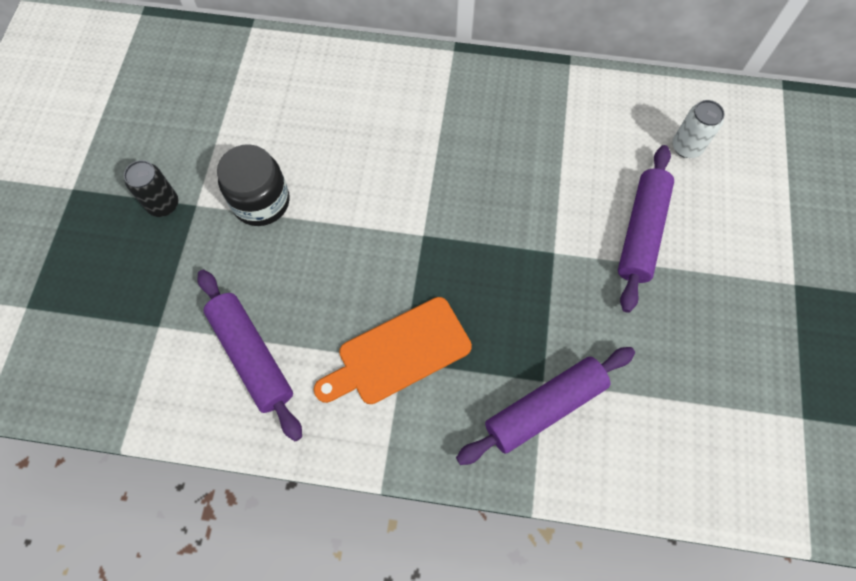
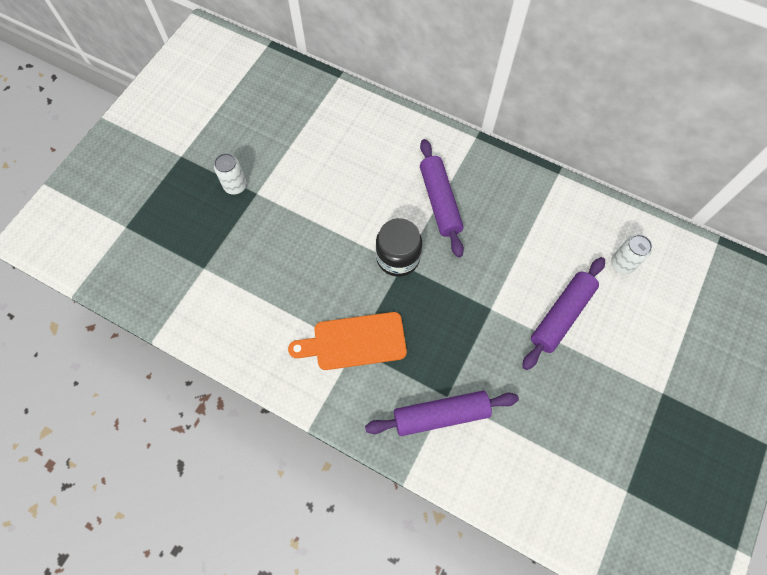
camera: 20 degrees right, 0 degrees up
black can [124,160,178,217] -> white can [214,153,247,195]
purple rolling pin [198,270,302,441] -> purple rolling pin moved to [420,139,464,257]
black jar [217,144,290,226] -> black jar moved to [376,218,422,277]

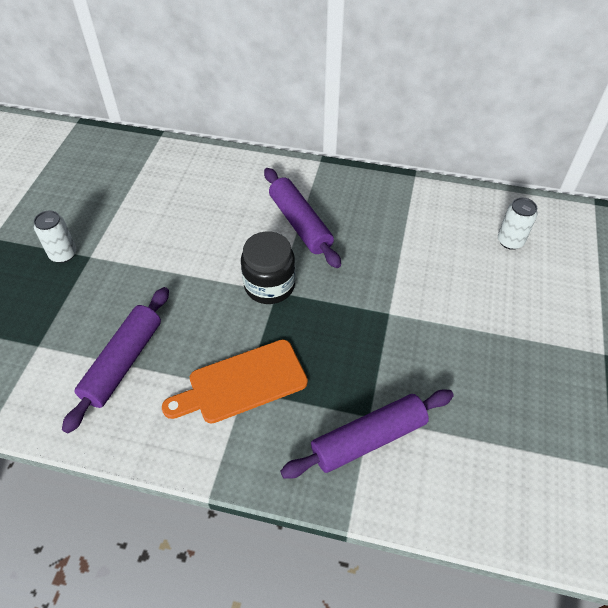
camera: 15 degrees left, 15 degrees down
purple rolling pin [522,257,605,370] -> purple rolling pin moved to [62,287,169,433]

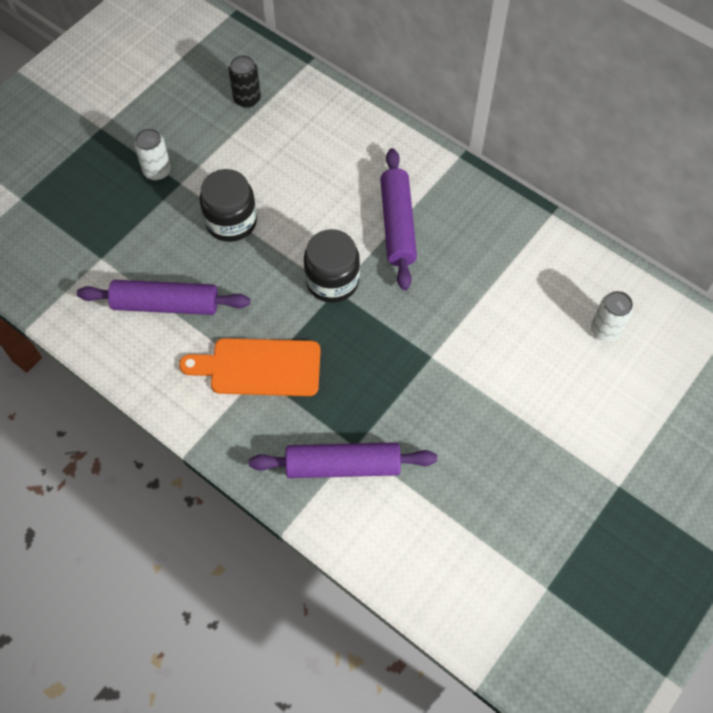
camera: 25 degrees right, 10 degrees up
purple rolling pin [62,287,169,433] -> purple rolling pin turned 45 degrees clockwise [77,280,250,315]
none -> black jar [200,169,257,242]
none -> black can [229,55,261,108]

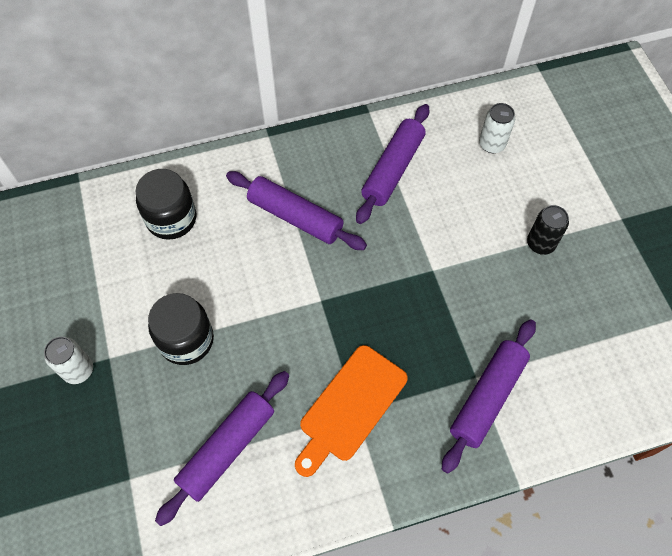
camera: 55 degrees left, 0 degrees up
black can [229,55,261,108] -> black can moved to [527,205,569,255]
black jar [304,229,360,303] -> black jar moved to [135,169,196,240]
none -> purple rolling pin [356,104,429,224]

